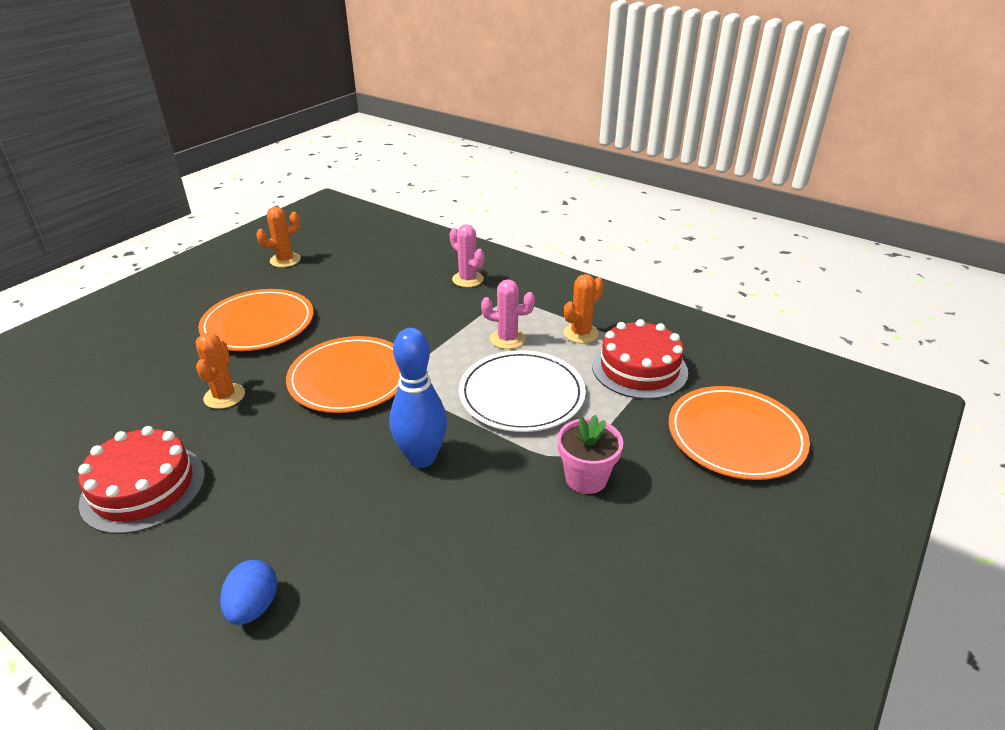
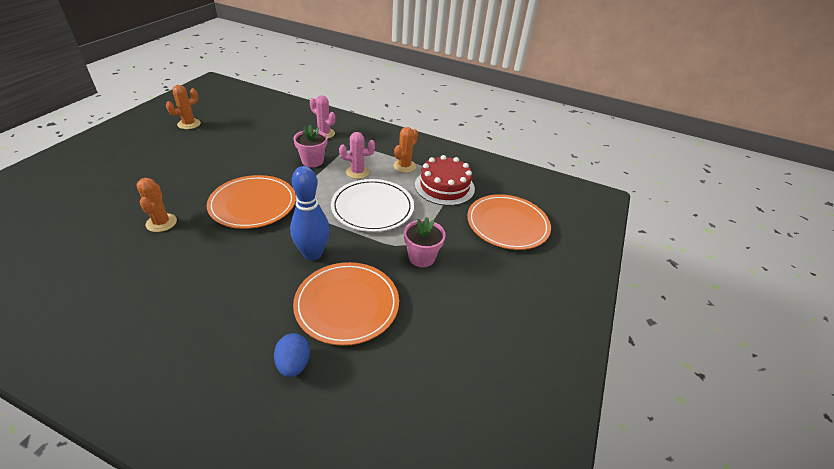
camera: 15 degrees left, 5 degrees up
red cake [78,426,205,534] -> none
orange plate [198,289,314,351] -> orange plate moved to [293,262,399,346]
blue egg [220,560,277,625] -> blue egg moved to [274,333,310,377]
none -> pink flower pot [293,125,328,167]

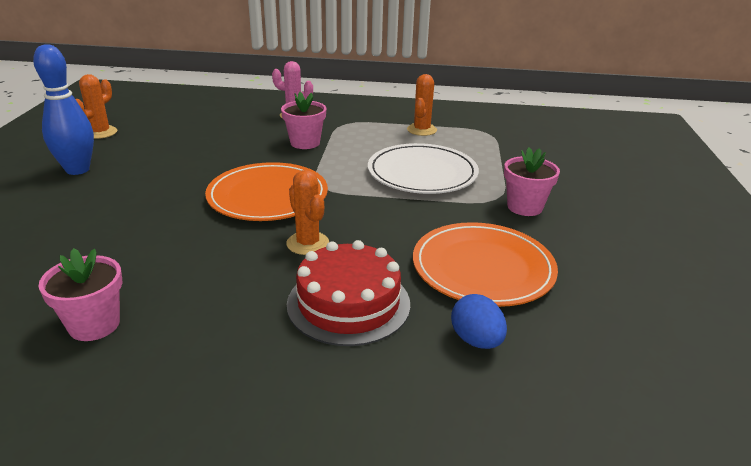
camera: 15 degrees left, 10 degrees down
orange cactus [136,178,177,232] -> orange cactus moved to [286,170,329,255]
blue bowling pin [290,166,330,261] -> blue bowling pin moved to [33,44,94,175]
pink cactus [339,132,375,179] -> none
red cake [415,155,475,206] -> red cake moved to [287,240,410,346]
orange plate [467,194,551,250] -> none
none -> pink flower pot [38,248,122,341]

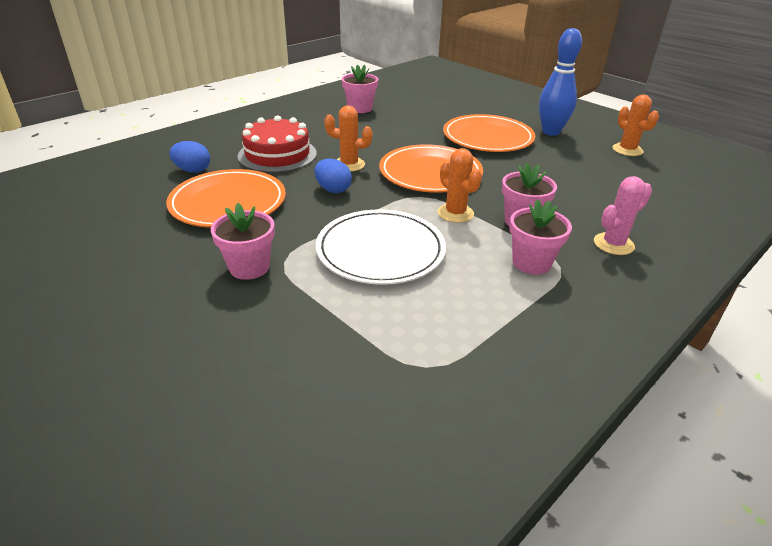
camera: 130 degrees right, 5 degrees up
orange cactus [407,74,437,136] -> orange cactus moved to [438,148,482,223]
none -> blue egg [315,158,352,193]
none -> orange plate [443,114,535,152]
none -> pink flower pot [510,199,572,275]

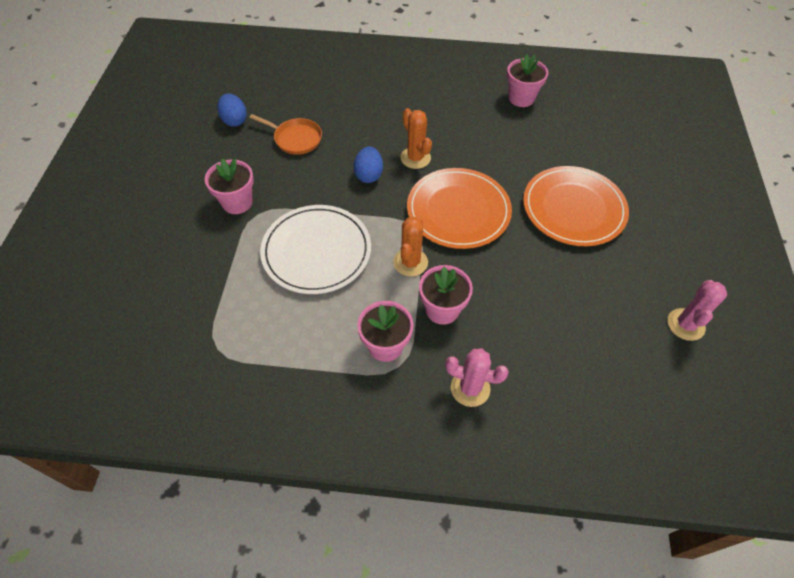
camera: 50 degrees right, 20 degrees up
orange plate [166,169,286,228] -> orange pan [249,114,322,155]
blue egg [169,141,210,173] -> blue egg moved to [217,93,247,127]
red cake [238,115,317,173] -> none
blue bowling pin [539,28,582,136] -> none
orange cactus [612,95,659,156] -> pink cactus [667,280,727,341]

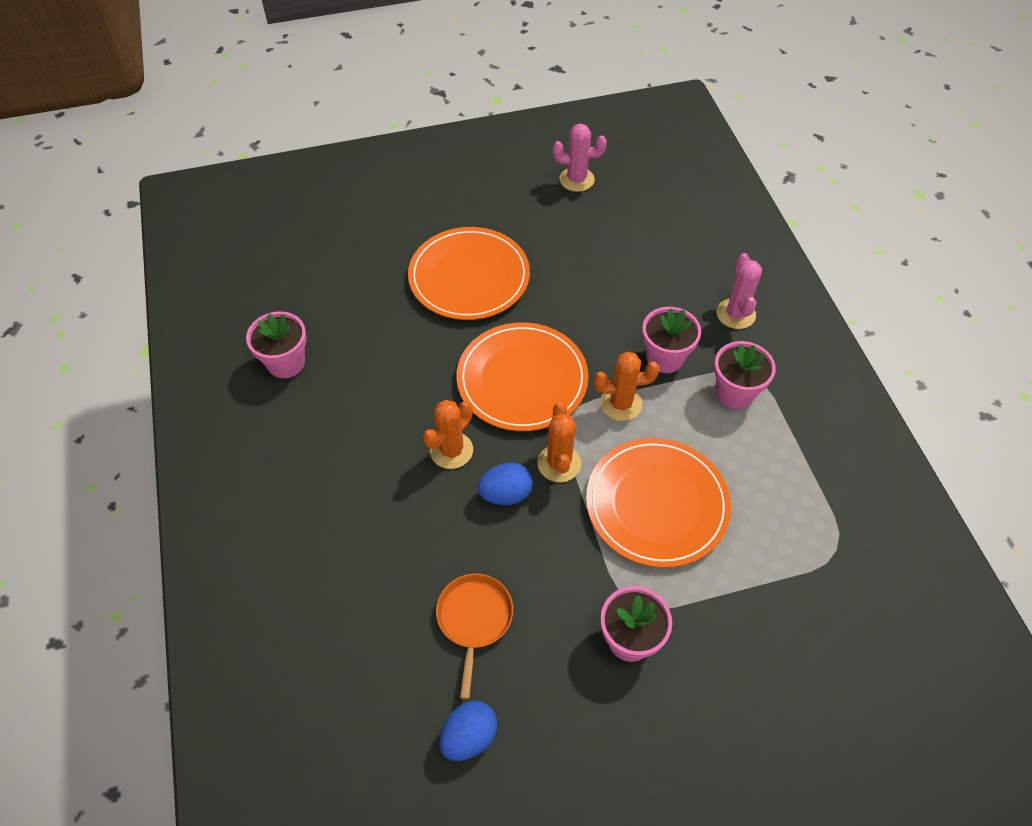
camera: 110 degrees left, 0 degrees up
white plate [260,205,371,294] -> orange plate [586,438,731,568]
none -> orange cactus [537,402,581,482]

